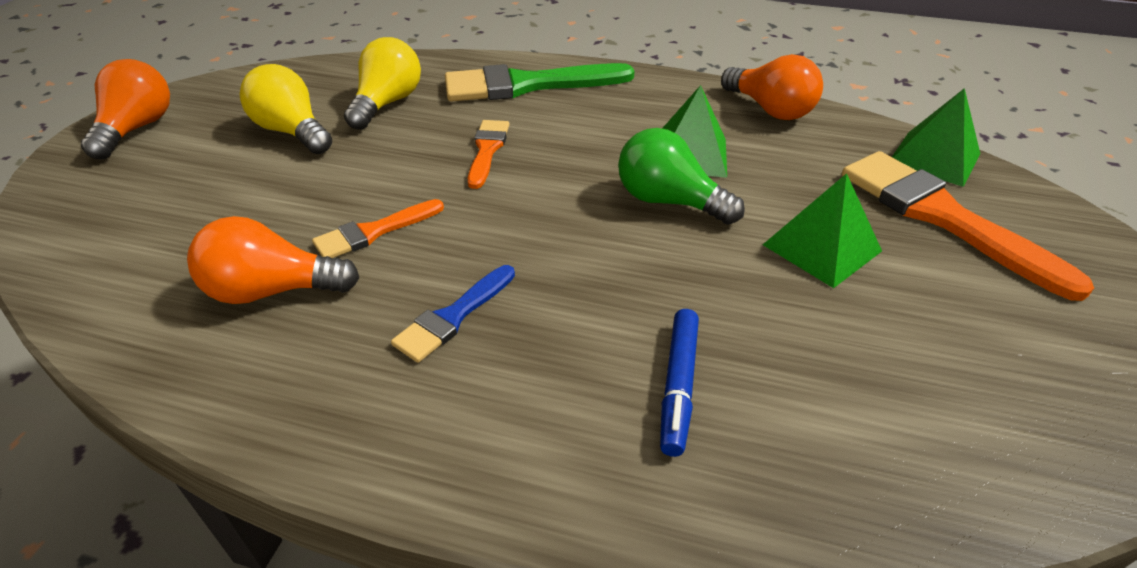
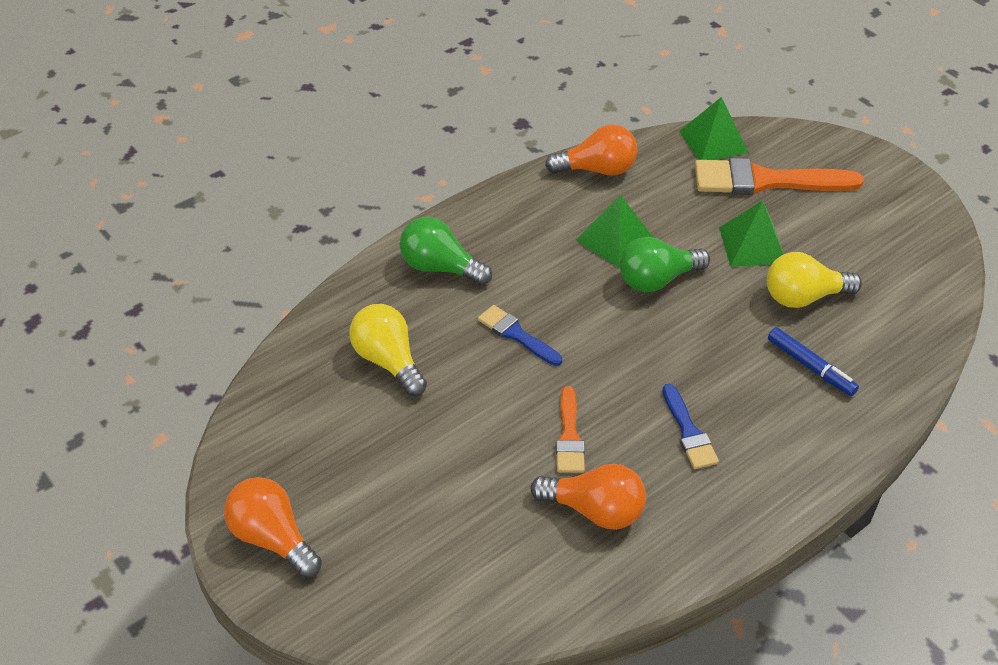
camera: 55 degrees left, 5 degrees up
orange light bulb [187,216,359,304] -> orange light bulb turned 105 degrees counterclockwise [530,464,646,530]
yellow light bulb [239,64,332,154] -> yellow light bulb moved to [767,252,862,308]
green brush [445,63,635,102] -> green light bulb [400,217,492,286]
orange brush [468,120,510,189] -> blue brush [478,305,562,366]

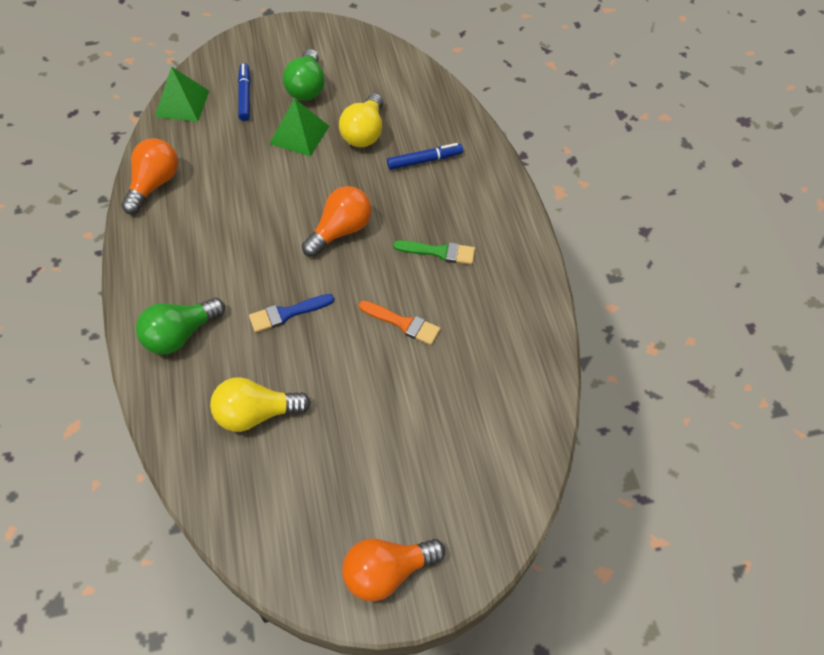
camera: 65 degrees left, 10 degrees up
orange light bulb [530,464,646,530] -> orange light bulb moved to [302,186,371,257]
green pyramid [576,195,654,268] -> none
green light bulb [620,237,710,292] -> green light bulb moved to [283,49,325,101]
blue brush [663,384,719,469] -> green brush [393,240,475,265]
orange brush [695,158,864,195] -> blue marker [238,63,251,121]

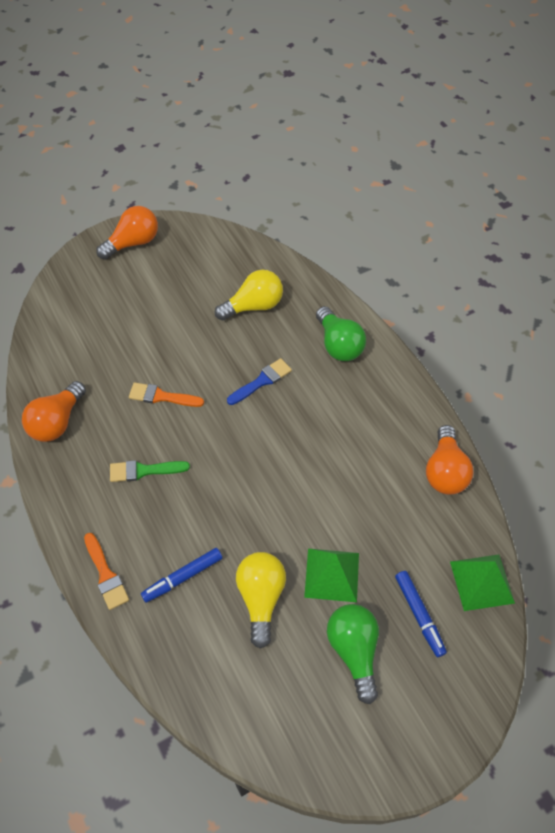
camera: 165 degrees right, 0 degrees up
green light bulb [136,298,225,355] -> green light bulb turned 120 degrees clockwise [316,306,366,361]
orange light bulb [302,186,371,257] -> orange light bulb moved to [22,381,86,442]
none -> orange brush [84,533,129,610]

